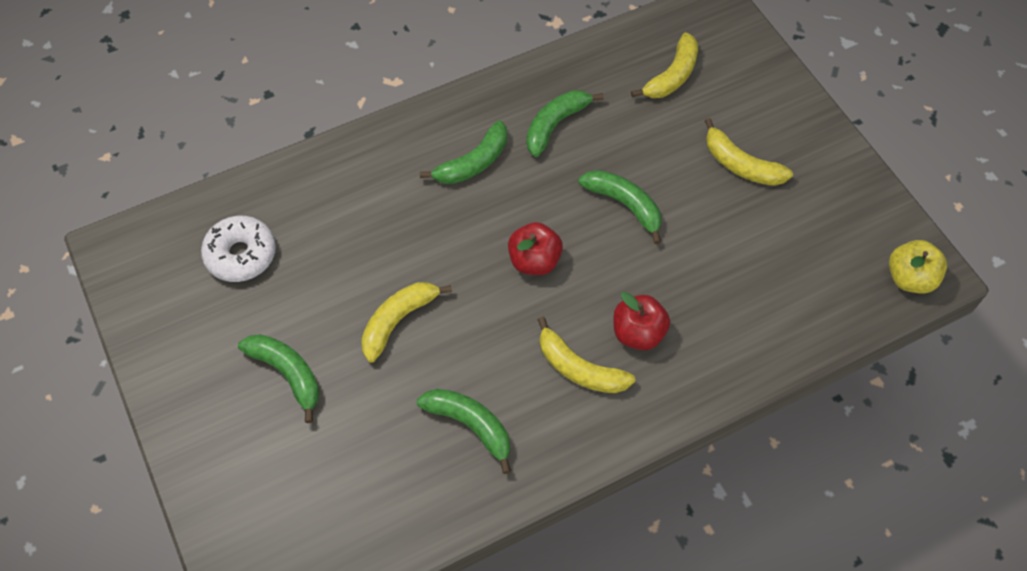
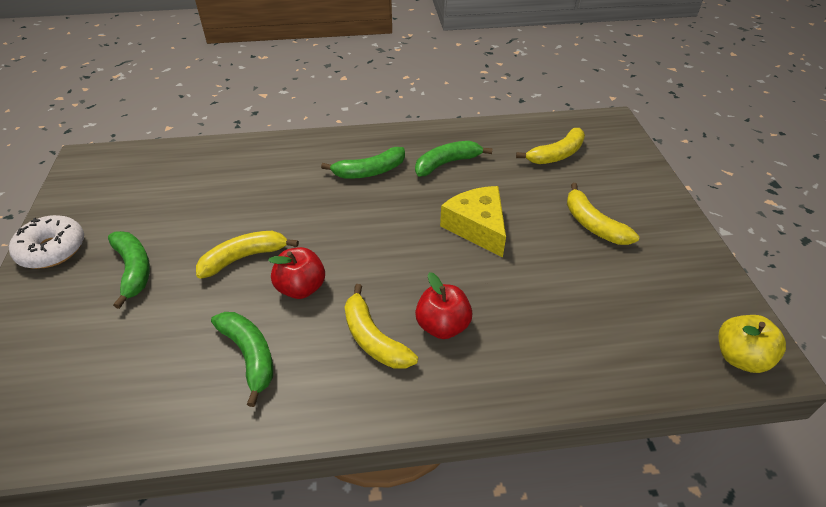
camera: 20 degrees right, 15 degrees down
white donut [201,216,276,282] -> white donut moved to [9,215,84,269]
red apple [508,222,563,275] -> red apple moved to [268,247,325,299]
green banana [578,170,662,244] -> yellow cheese [440,186,506,257]

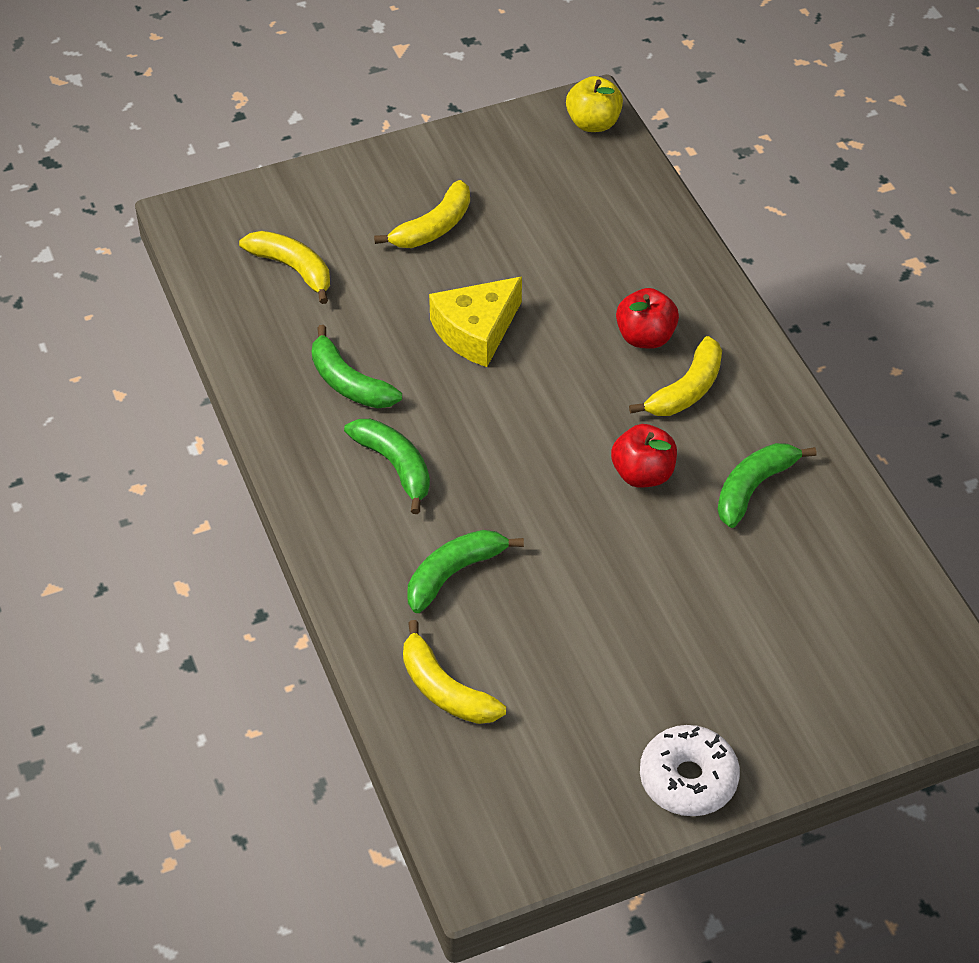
camera: 105 degrees left, 5 degrees up
green banana [108,231,150,309] -> green banana moved to [408,530,524,613]
yellow banana [196,231,299,279] -> yellow banana moved to [403,620,506,724]

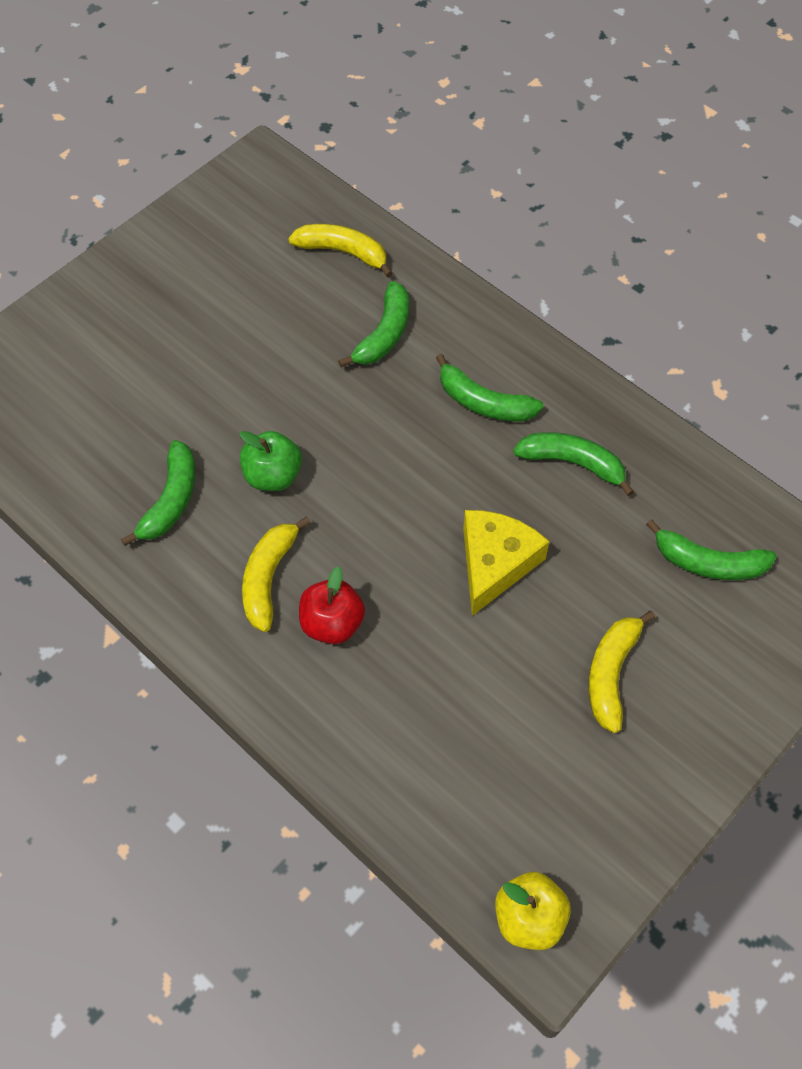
camera: 155 degrees right, 10 degrees up
yellow banana [239,231,330,304] -> green banana [646,519,777,580]
red apple [611,424,677,488] -> green apple [240,431,302,491]
white donut [640,725,740,816] -> none

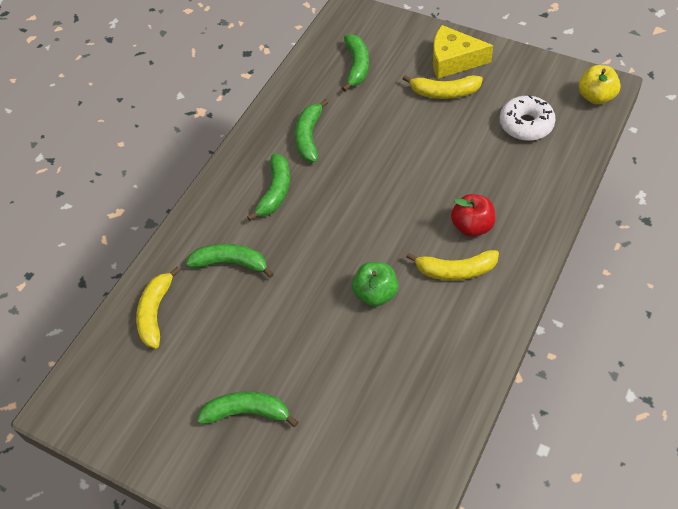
camera: 100 degrees left, 5 degrees down
green banana [121,440,195,546] -> green banana moved to [197,392,298,427]
yellow cheese [463,510,550,616] -> yellow cheese moved to [433,25,493,79]
none -> white donut [500,95,556,141]

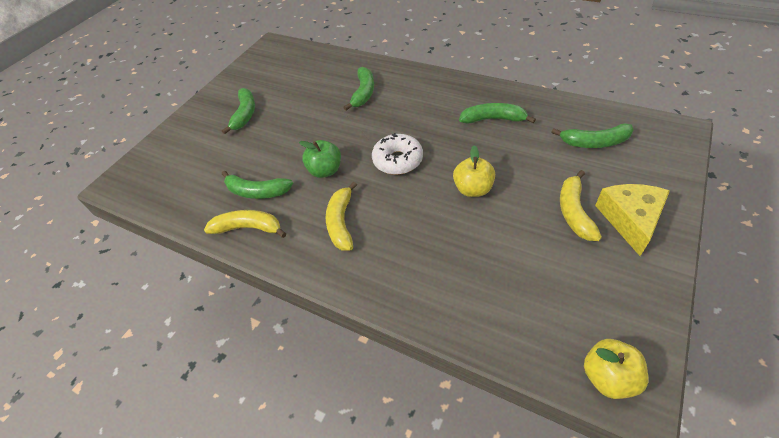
camera: 90 degrees right, 5 degrees down
yellow banana [136,267,181,349] -> yellow banana moved to [204,210,286,238]
green banana [247,153,290,221] -> green banana moved to [222,171,293,199]
red apple [451,194,495,237] -> none
white donut [500,95,556,141] -> white donut moved to [372,133,423,175]
none -> yellow apple [453,145,495,197]

